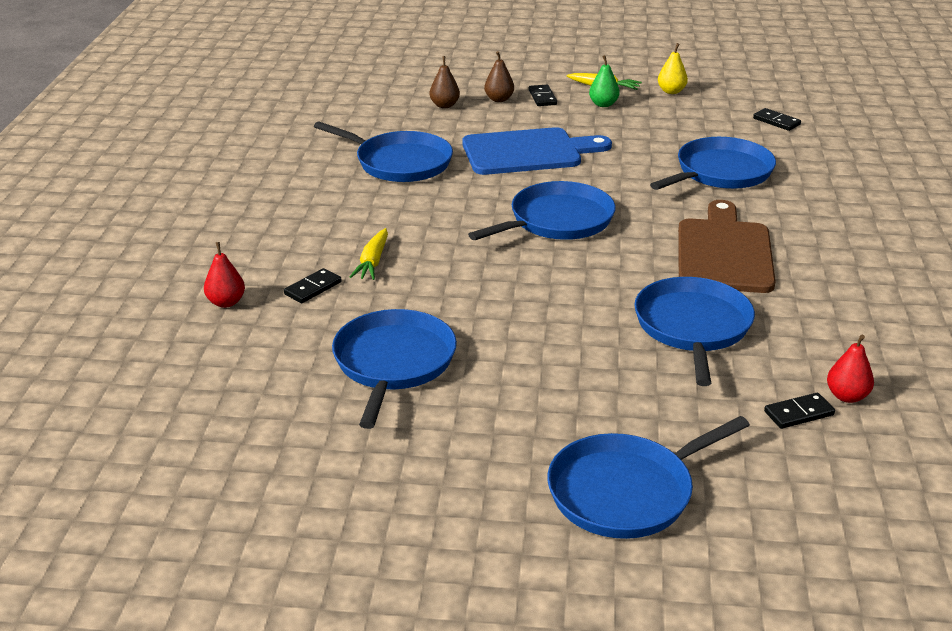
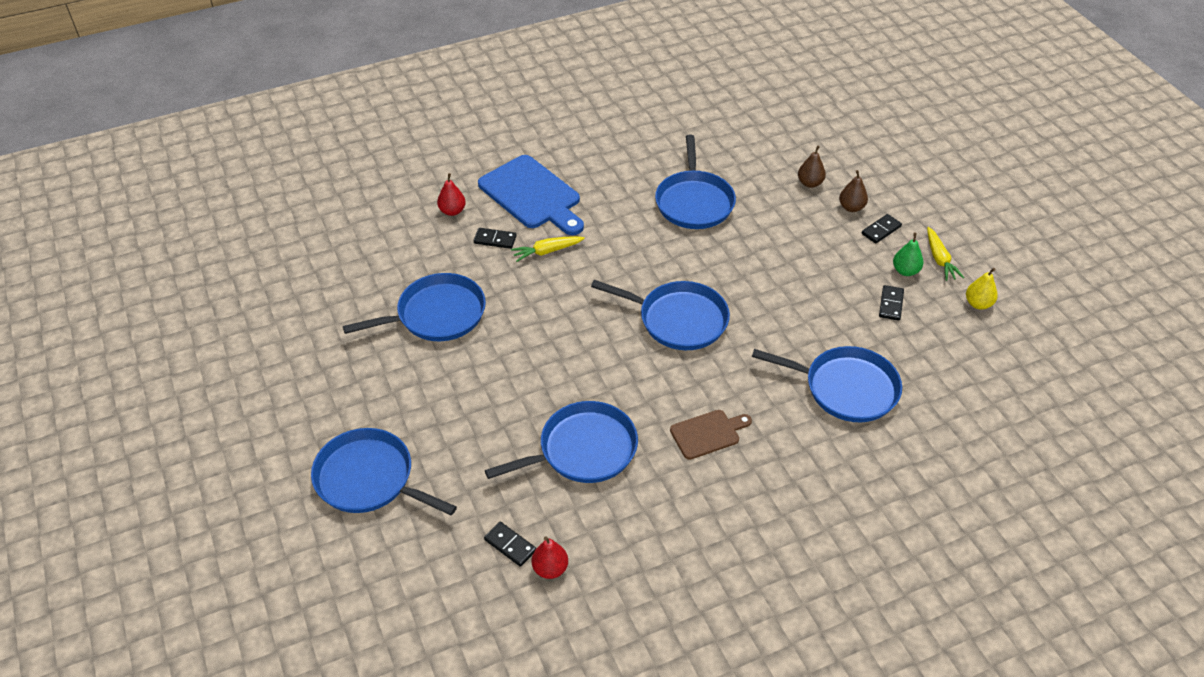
camera: 60 degrees right, 15 degrees up
blue cutting board [462,127,612,175] -> blue cutting board moved to [478,155,584,235]
brown cutting board [678,200,776,293] -> brown cutting board [670,410,752,460], size x0.54
black domino [753,108,801,131] -> black domino moved to [879,285,904,321]

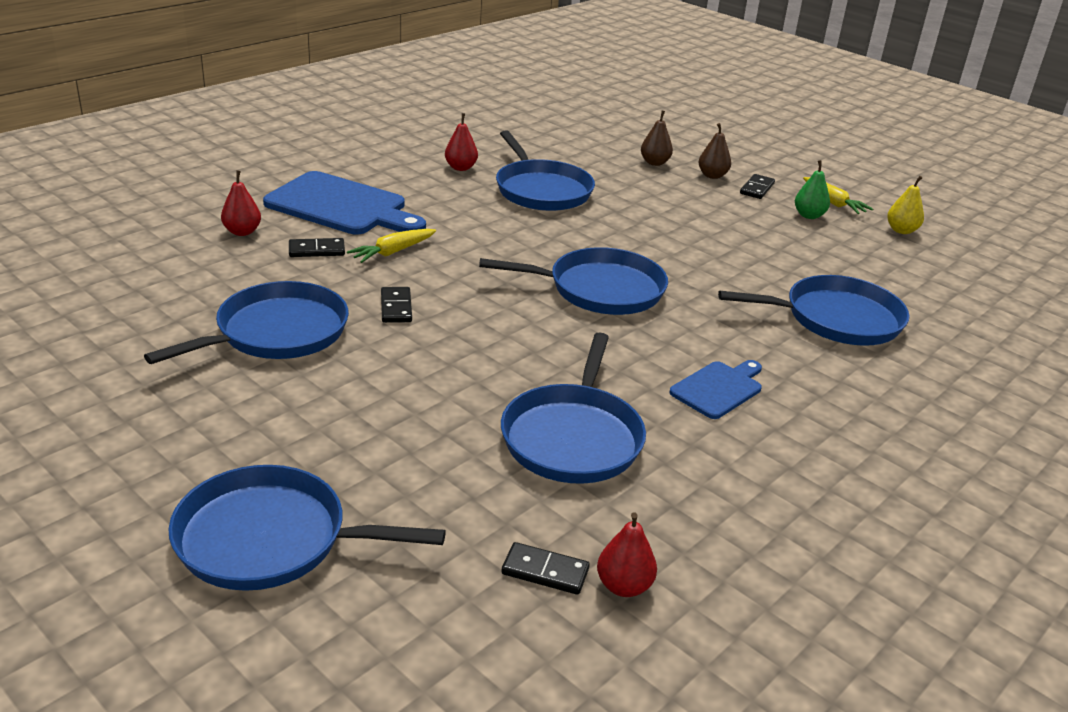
camera: 25 degrees left, 15 degrees down
blue pan [485,401,638,483] -> blue pan turned 150 degrees clockwise [501,332,646,484]
brown cutting board [670,410,752,460] -> blue cutting board [669,360,762,419]
black domino [879,285,904,321] -> black domino moved to [381,287,412,323]
none -> red pear [445,113,478,171]

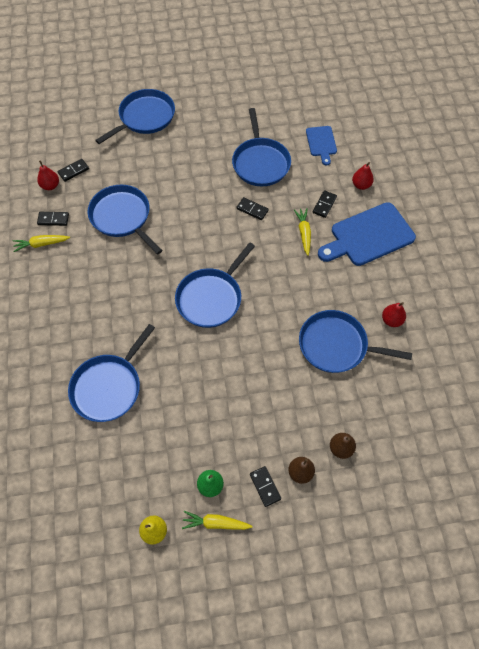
camera: 130 degrees right, 30 degrees up
blue cutting board [669,360,762,419] -> blue cutting board moved to [306,126,337,166]
none -> yellow carrot [13,235,70,252]
none -> black domino [37,212,69,226]

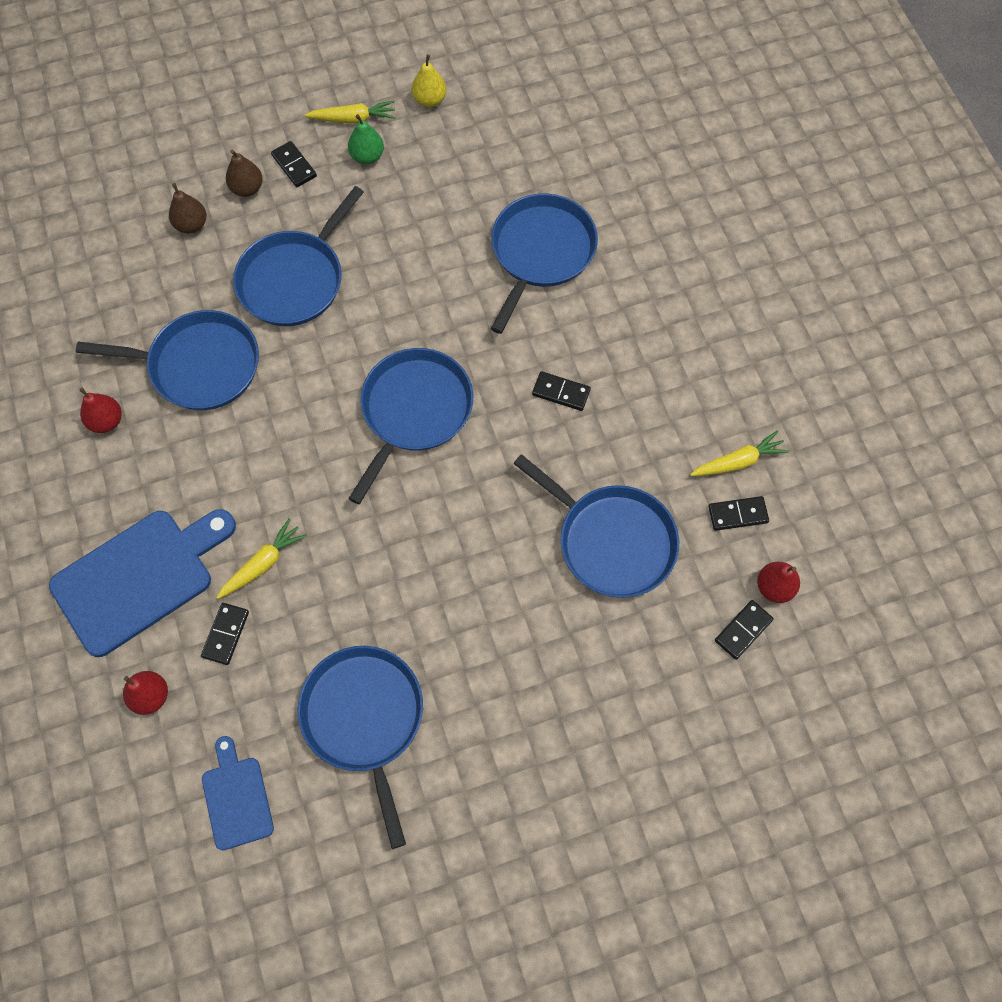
camera: 170 degrees right, 5 degrees up
blue pan [95,89,175,144] -> blue pan moved to [233,186,364,326]
black domino [236,197,269,220] -> black domino moved to [532,371,591,411]
yellow carrot [294,208,311,256] -> yellow carrot turned 120 degrees counterclockwise [216,518,307,599]

